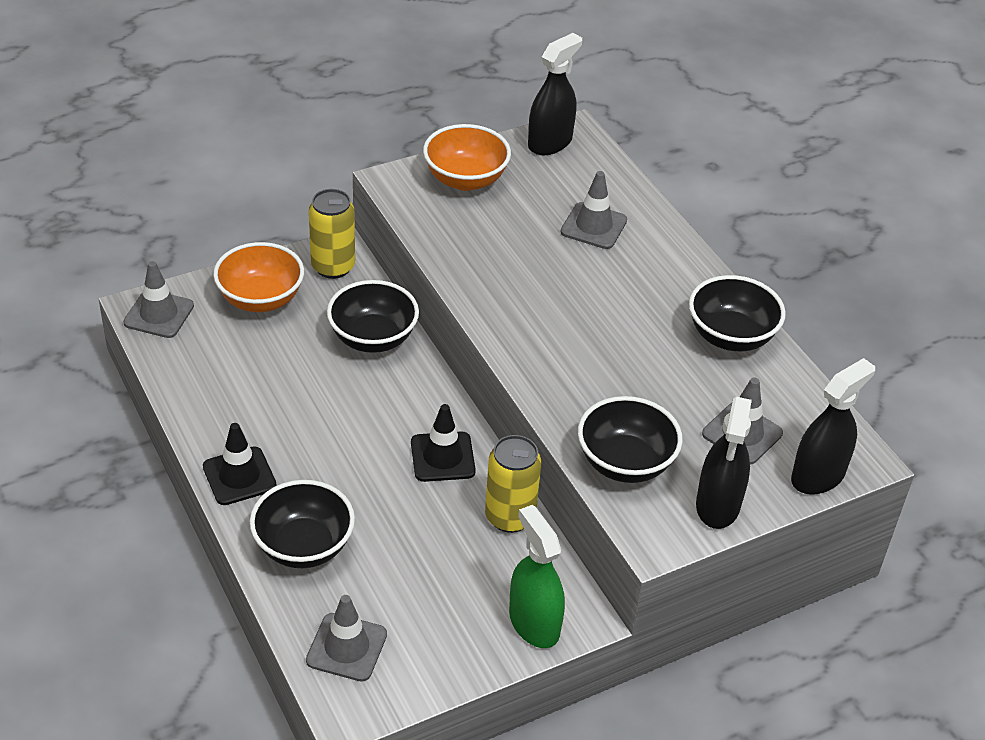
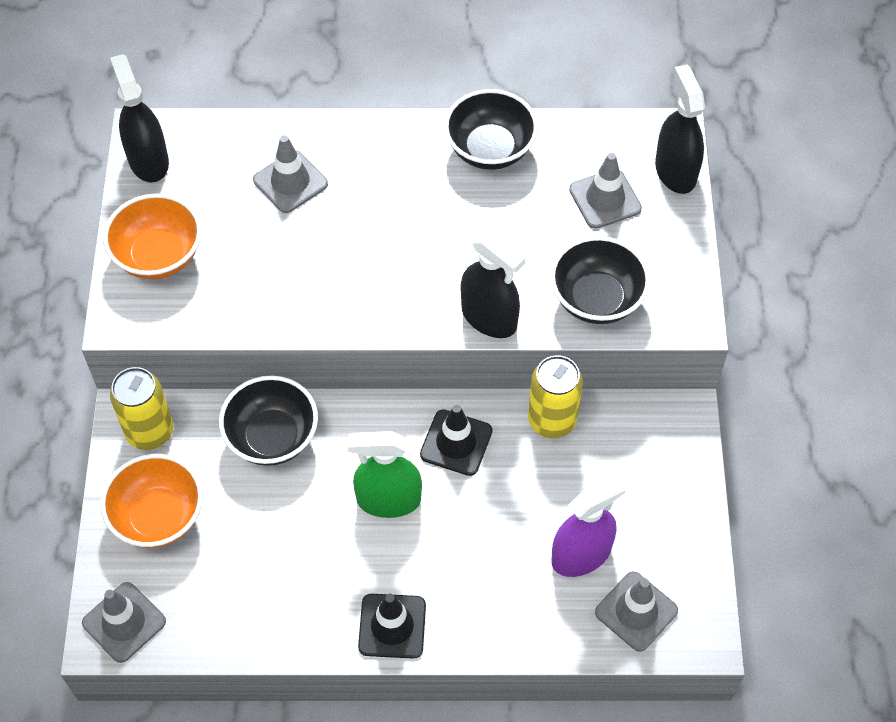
camera: 60 degrees left, 15 degrees up
black bowl [250,480,355,568] -> none
green spray bottle [509,505,565,648] -> green spray bottle moved to [348,431,422,518]
black spray bottle [696,397,752,529] -> black spray bottle moved to [461,230,526,338]
none -> purple spray bottle [551,474,627,577]

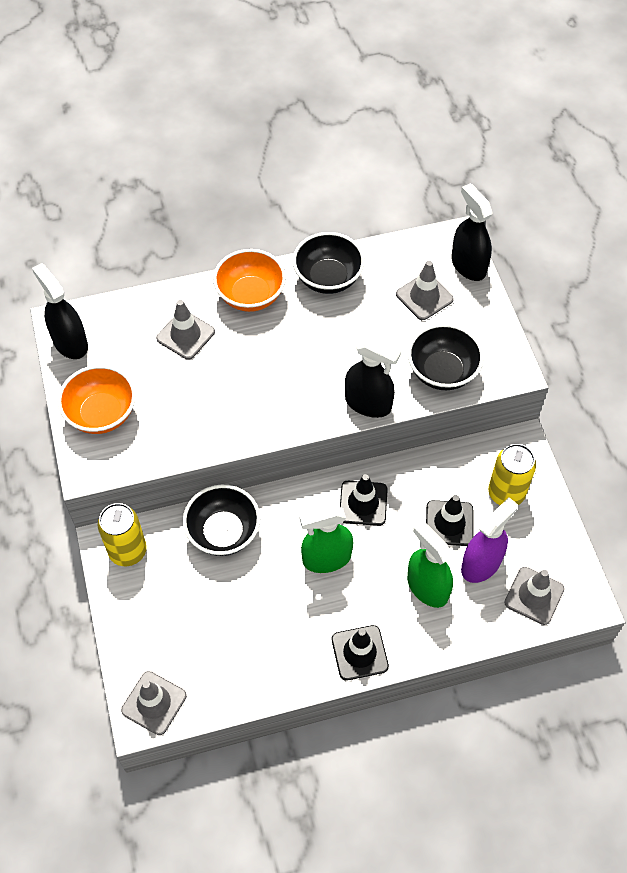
camera: 15 degrees left, 0 degrees up
orange bowl [100,454,203,548] -> orange bowl moved to [213,249,286,312]
yellow can [528,355,583,438] -> yellow can moved to [488,444,536,505]
none -> green spray bottle [407,521,453,608]
none -> black traffic cone [426,495,474,546]

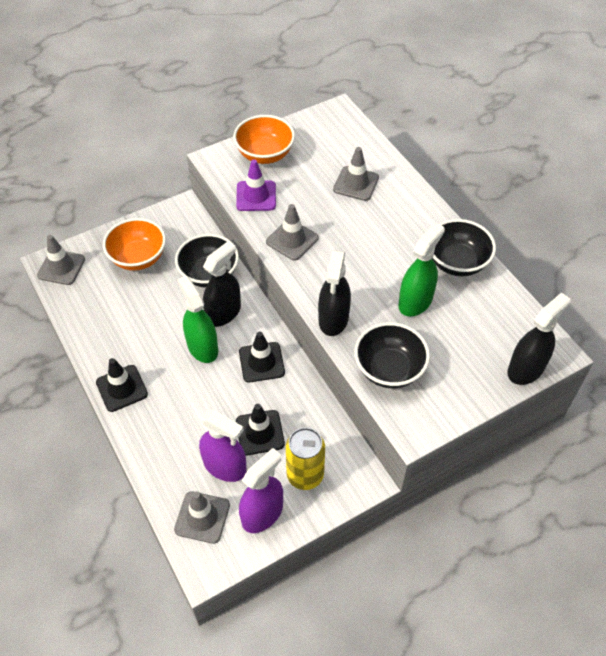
camera: 75 degrees right, 5 degrees down
black spray bottle [32,263,88,359] -> black spray bottle moved to [203,241,241,327]
yellow can [98,503,147,566] -> none
orange bowl [213,249,286,312] -> orange bowl moved to [103,218,166,271]
grey traffic cone [396,261,454,320] -> grey traffic cone moved to [266,204,319,261]
green spray bottle [407,521,453,608] -> green spray bottle moved to [399,223,445,317]
none -> purple traffic cone [236,160,276,211]
none -> purple spray bottle [239,448,283,533]

